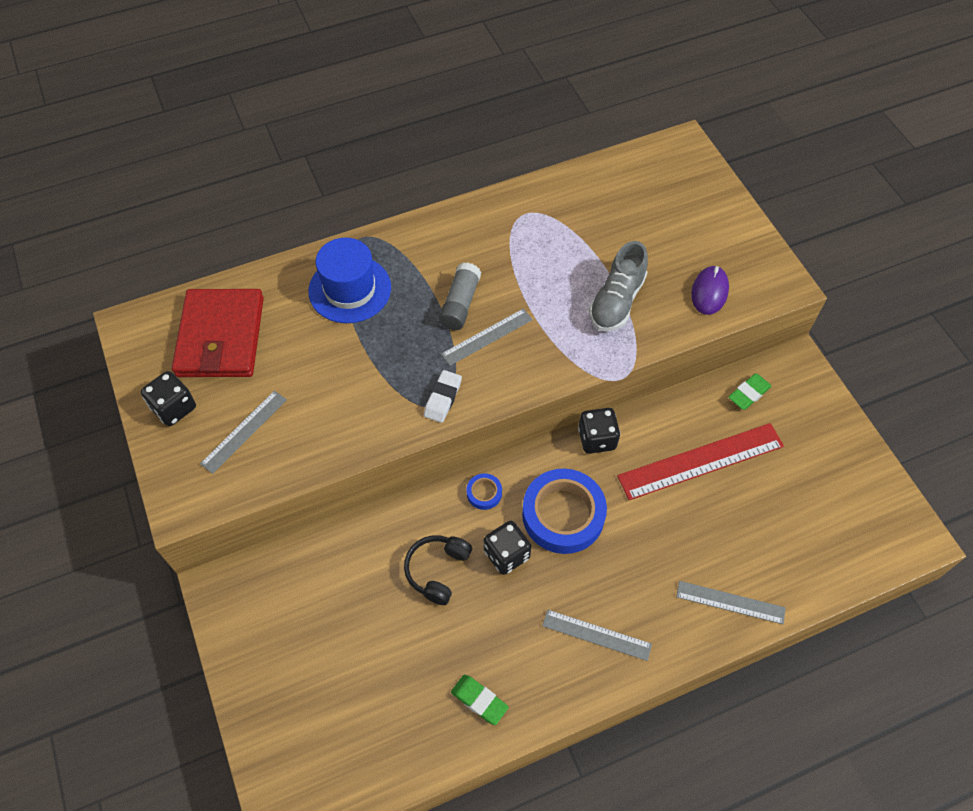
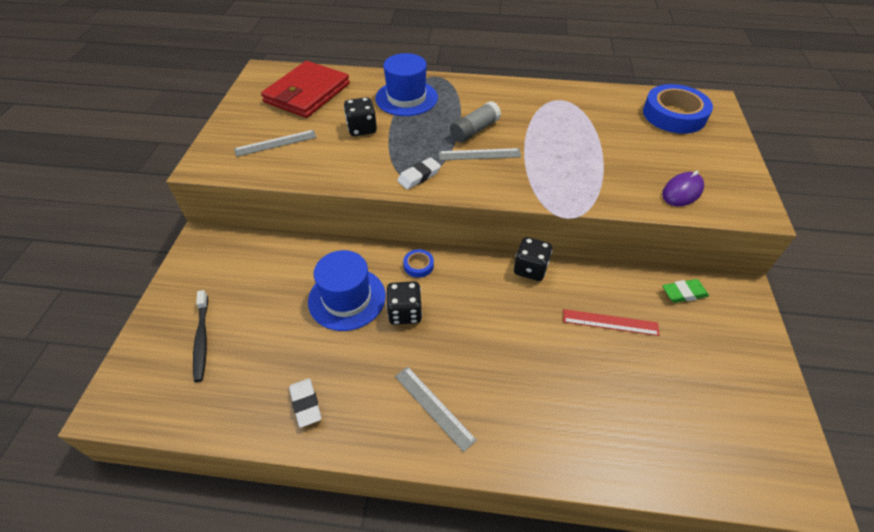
camera: 30 degrees right, 10 degrees down
black dice [141,371,196,426] -> black dice moved to [344,97,377,136]
black headphones [404,535,472,605] -> blue hat [308,250,386,331]
green eraser [451,675,509,725] -> white eraser [289,378,321,428]
blue tape [522,469,607,554] -> blue tape moved to [643,84,713,134]
grey shoe [589,241,648,331] -> none
red ruler [617,423,784,500] -> red ruler [563,309,660,336], size x0.58
grey ruler [676,581,786,624] -> none
none -> black toothbrush [193,290,208,382]

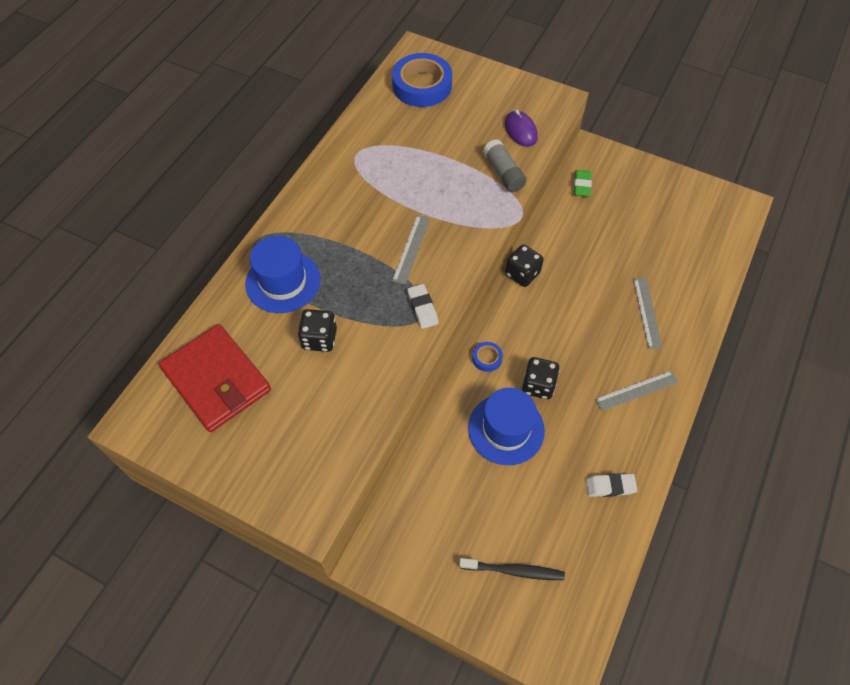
camera: 70 degrees left, 10 degrees up
grey ruler [234,130,317,157] -> grey ruler moved to [633,278,663,349]
grey glue stick [450,101,501,142] -> grey glue stick moved to [483,139,527,192]
red ruler [563,309,660,336] -> none

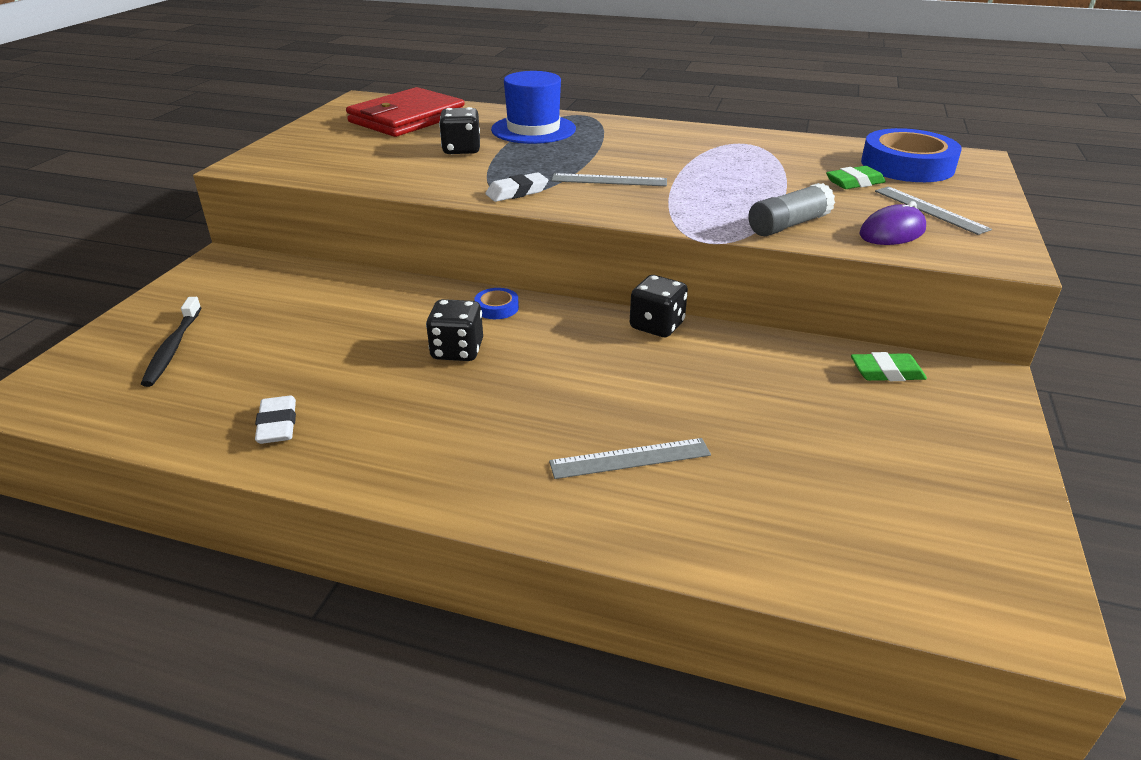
camera: 80 degrees right, 25 degrees down
blue hat [468,388,545,465] -> none
grey ruler [595,371,678,411] -> grey ruler moved to [875,187,992,235]
none -> green eraser [826,166,886,189]

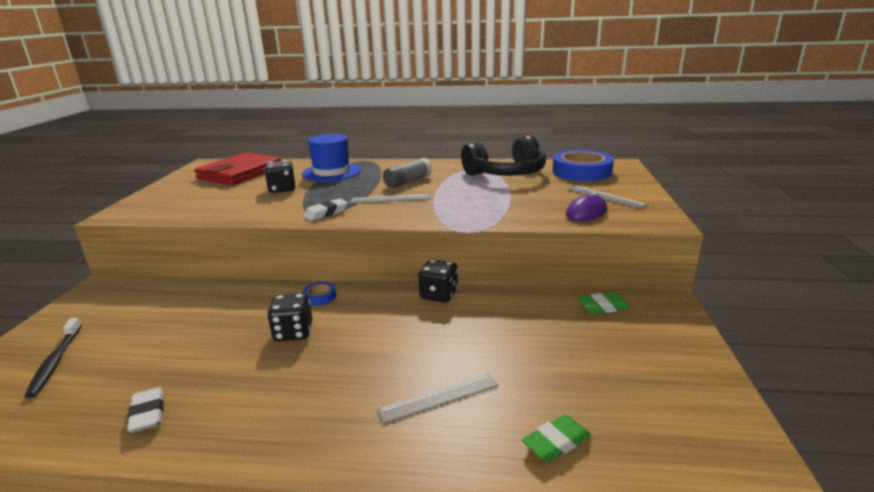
camera: 10 degrees left, 10 degrees down
grey glue stick [748,183,835,236] -> grey glue stick moved to [383,158,432,188]
green eraser [826,166,886,189] -> green eraser moved to [522,414,591,462]
none -> black headphones [461,135,546,176]

